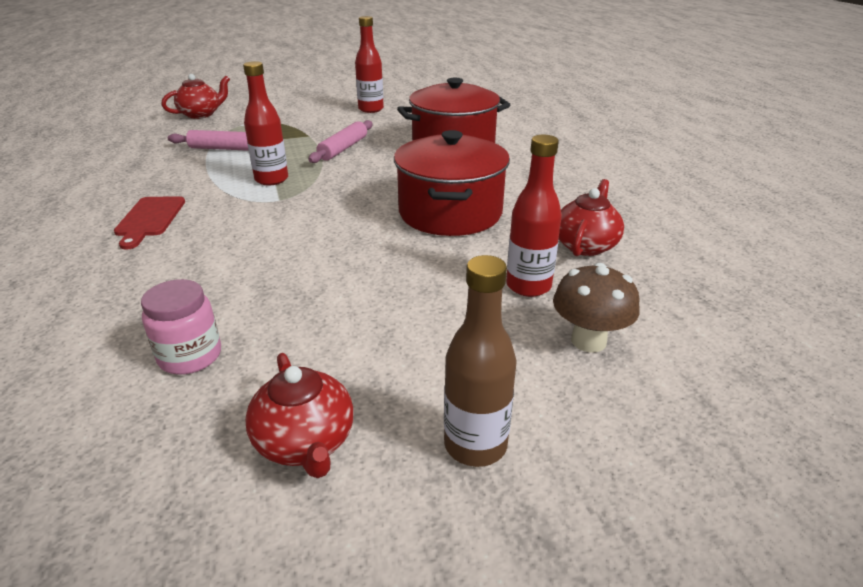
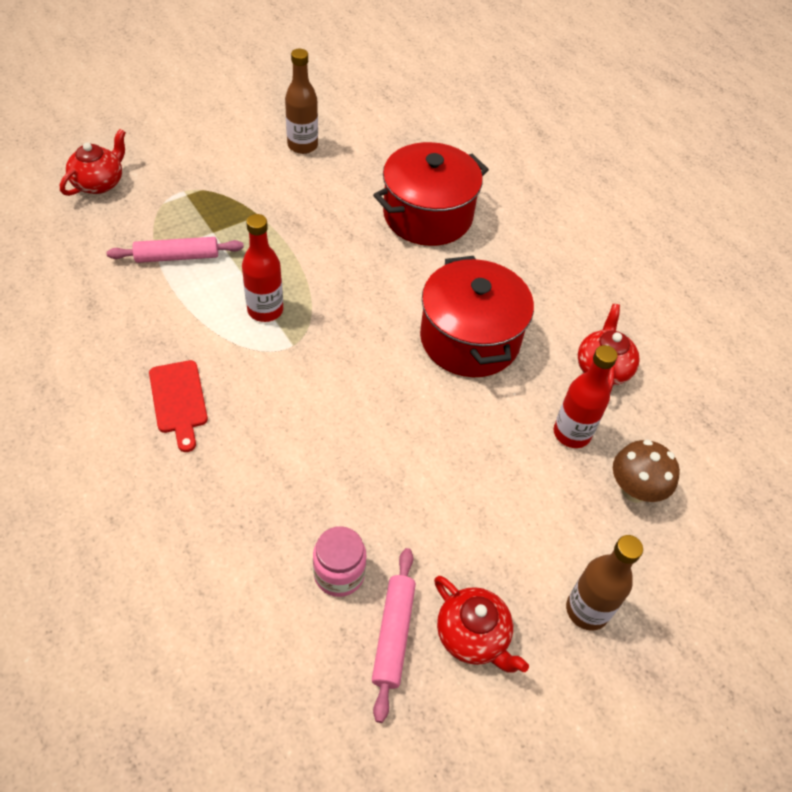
camera: 20 degrees left, 20 degrees up
pink rolling pin [308,120,373,163] -> pink rolling pin moved to [372,548,416,723]
red bottle [355,16,384,113] -> brown bottle [285,49,318,154]

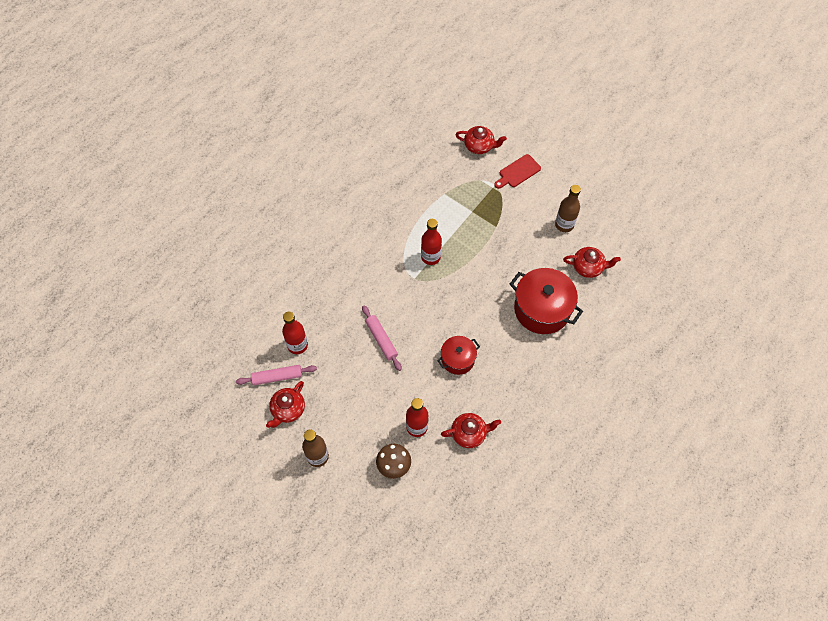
camera: 75 degrees right, 10 degrees up
pink rolling pin [106,237,244,263] -> pink rolling pin moved to [362,306,402,371]
red cutting board [149,360,208,452] -> red cutting board moved to [494,154,541,189]
pink jar [313,526,366,597] -> red bottle [282,312,308,354]
red pot [420,256,534,377] -> red pot [437,336,480,375], size x0.58
none -> red teapot [563,247,621,278]

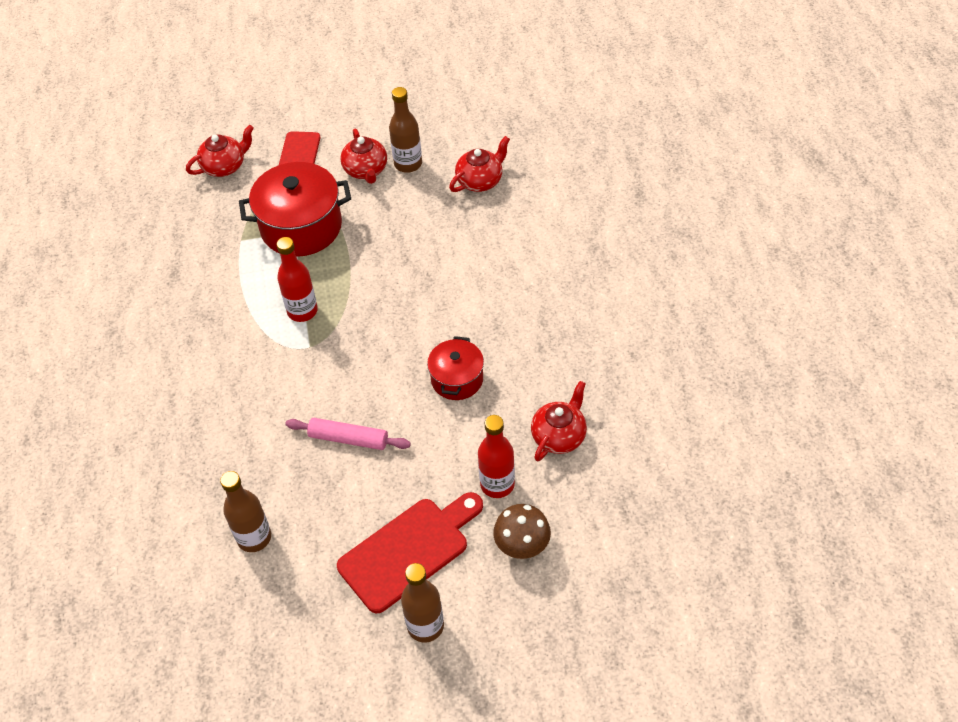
camera: 45 degrees left, 10 degrees down
pink rolling pin [236,365,317,385] -> none
red teapot [266,381,305,428] -> red teapot moved to [340,128,387,184]
red bottle [282,312,308,354] -> brown bottle [220,471,271,552]
red pot [510,268,583,334] -> red pot moved to [239,162,351,257]
none -> red cutting board [337,492,483,613]

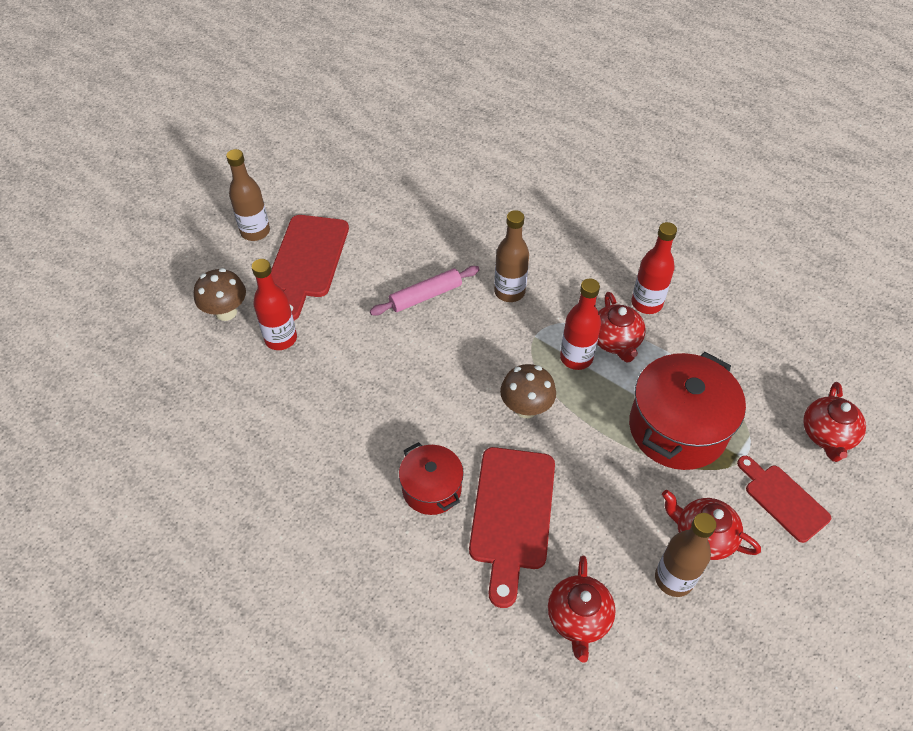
camera: 135 degrees right, 0 degrees up
brown bottle [220,471,271,552] -> brown bottle moved to [494,210,529,302]
red pot [427,336,484,400] -> red pot moved to [399,442,464,515]
red teapot [531,381,587,462] -> red teapot moved to [597,292,646,362]
none -> red cutting board [469,447,555,608]
none -> brown mushroom [500,364,556,418]
none -> red bottle [632,222,677,314]

